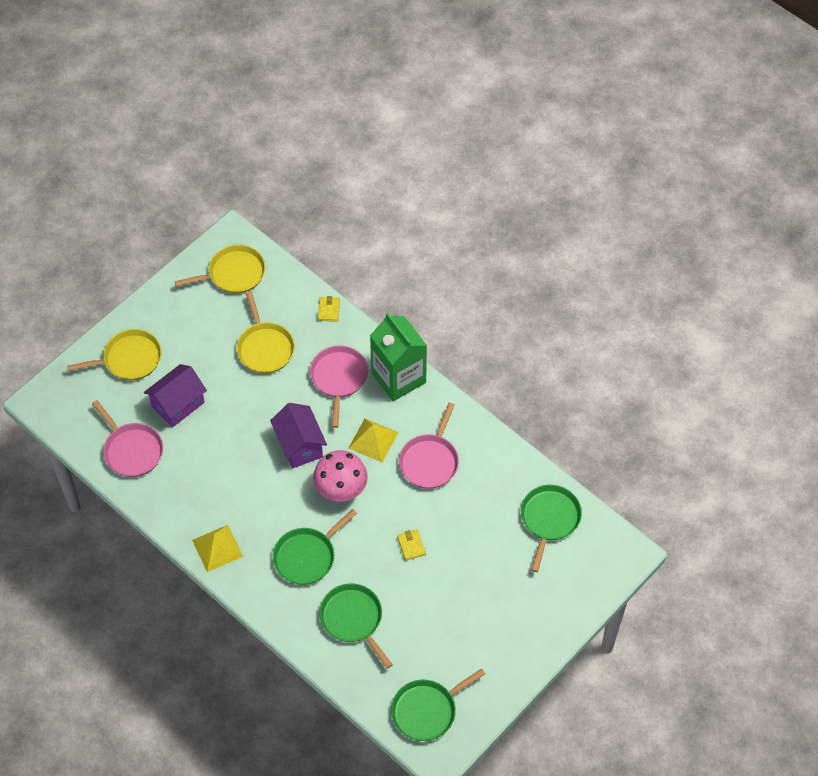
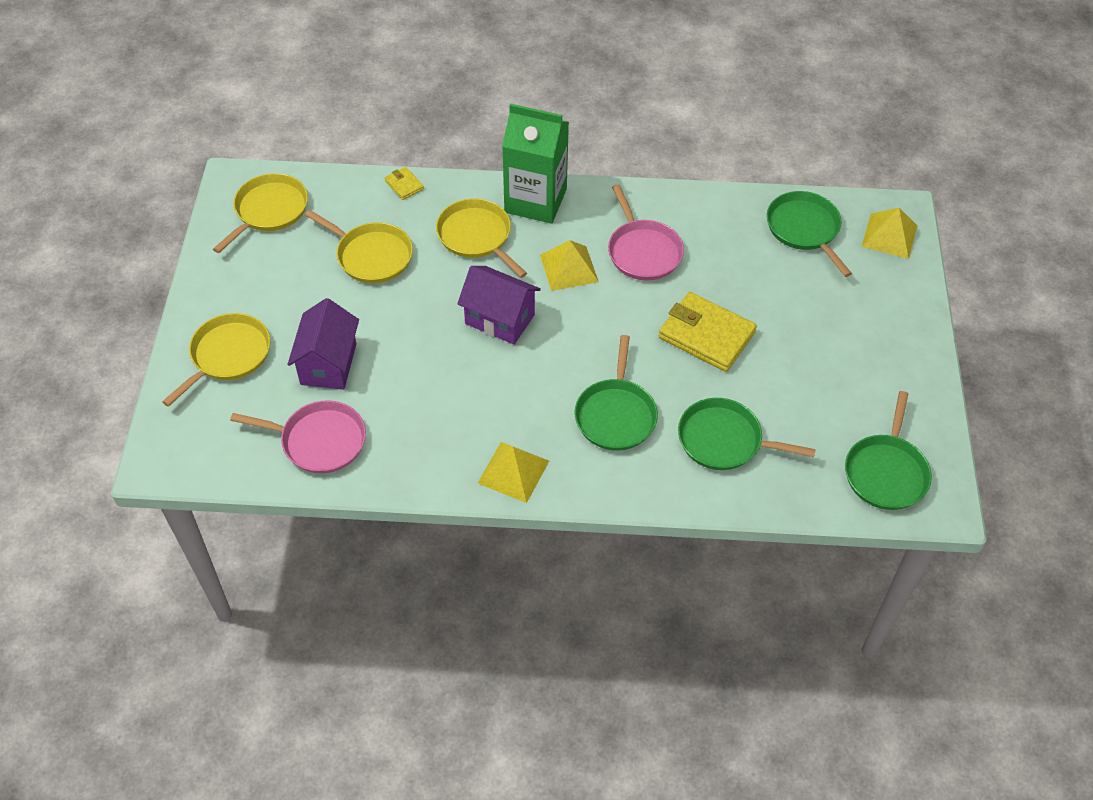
camera: 40 degrees left, 5 degrees down
pink pan [310,345,368,428] -> yellow pan [436,198,527,278]
pink mushroom [313,450,368,502] -> none
yellow wallet [397,529,426,561] -> yellow wallet [659,292,757,372], size x2.18
none -> yellow pyramid [861,208,917,259]

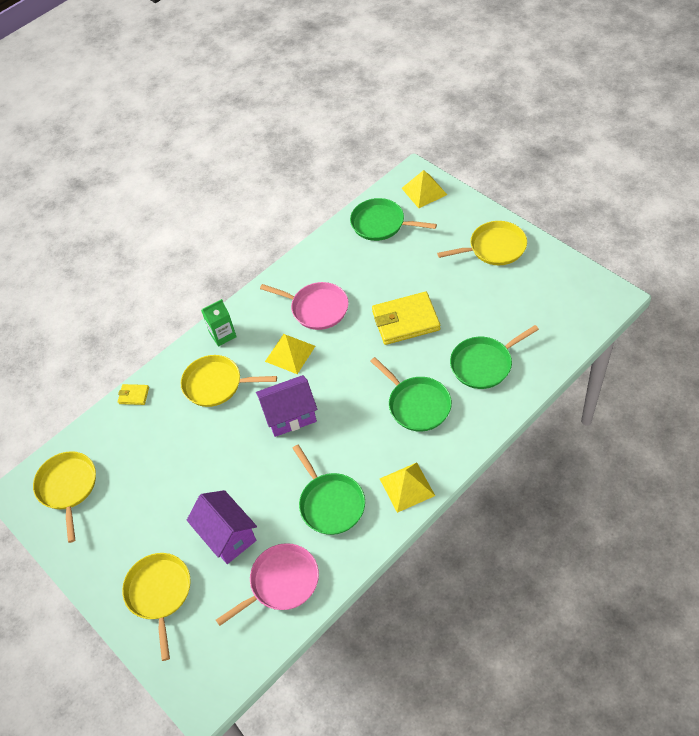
camera: 40 degrees left, 0 degrees up
yellow pan [305,210,413,283] -> yellow pan moved to [437,221,527,265]
green carton [502,104,569,224] -> green carton [201,299,237,347], size x0.53
green pan [845,391,932,510] -> green pan moved to [293,445,365,535]

